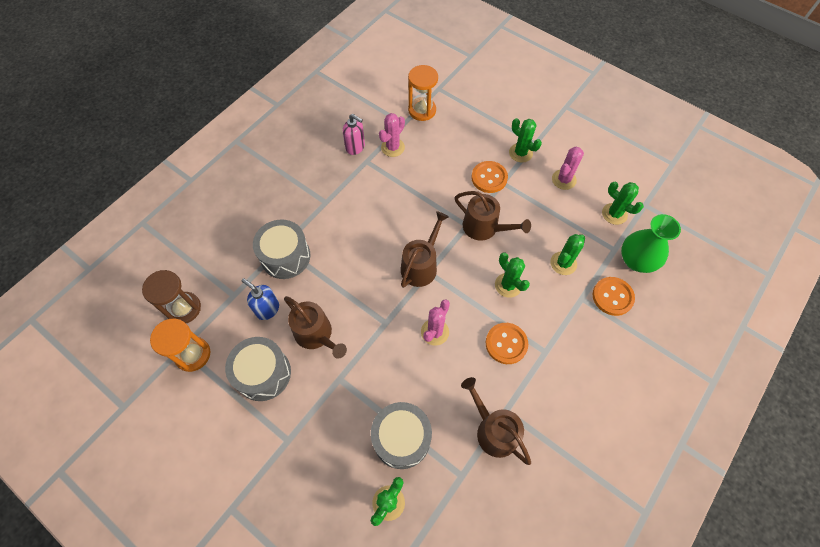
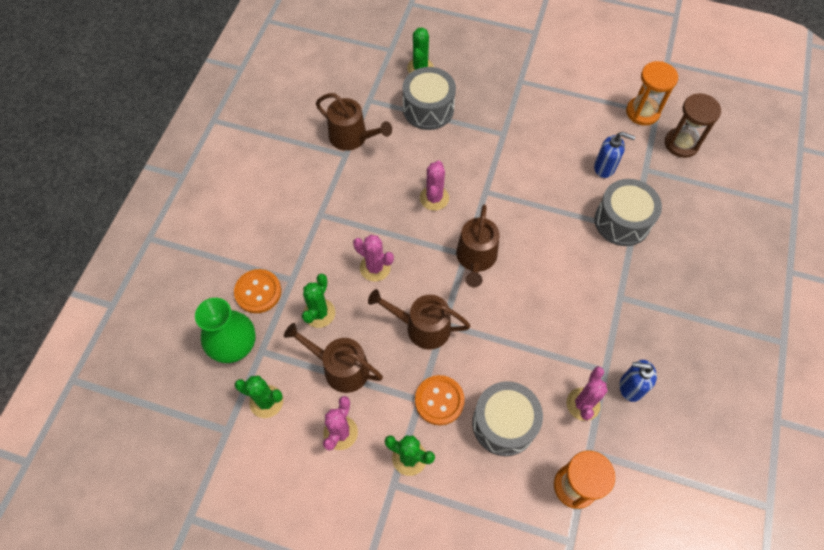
camera: 160 degrees right, 0 degrees up
grey drum [225,337,291,401] -> grey drum moved to [472,381,543,456]
brown watering can [284,296,347,359] -> brown watering can moved to [284,323,383,393]
pink soap dispenser [343,114,365,155] -> blue soap dispenser [620,360,657,402]
orange button [485,323,528,364] -> none
green cactus [495,253,530,298] -> pink cactus [353,235,394,282]

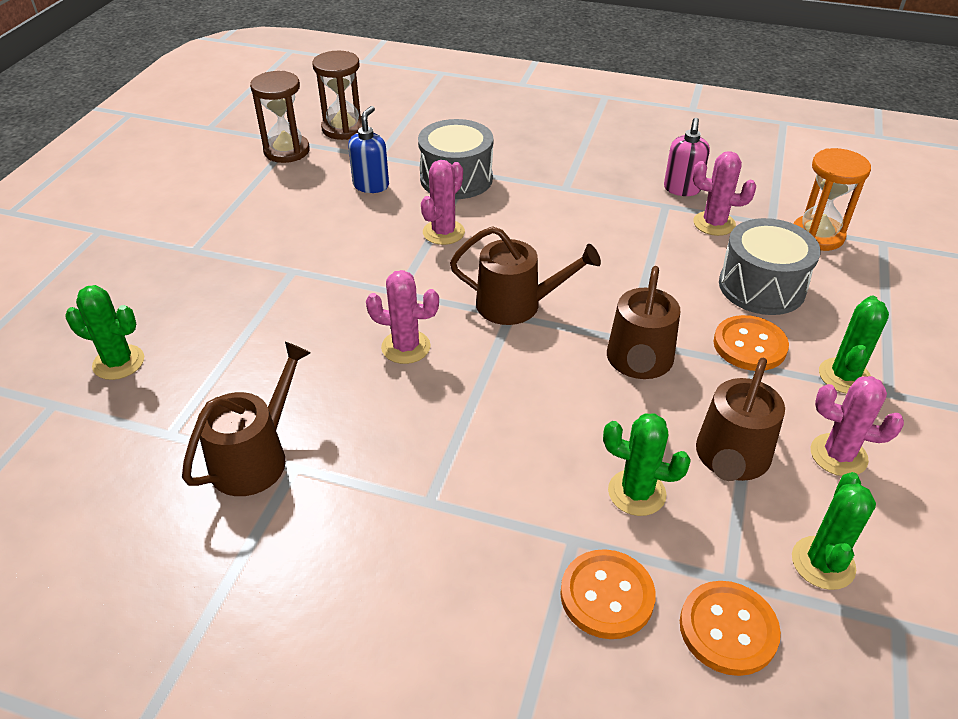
camera: 90 degrees left, 20 degrees down
green vase [195,298,256,363] -> orange button [680,581,781,676]
pink cactus [353,235,394,282] -> pink cactus moved to [421,160,465,245]
grey drum [403,67,456,130] -> none
blue soap dispenser [620,360,657,402] -> pink soap dispenser [664,118,710,196]
orange hourglass [626,61,678,126] -> brown hourglass [250,71,310,163]

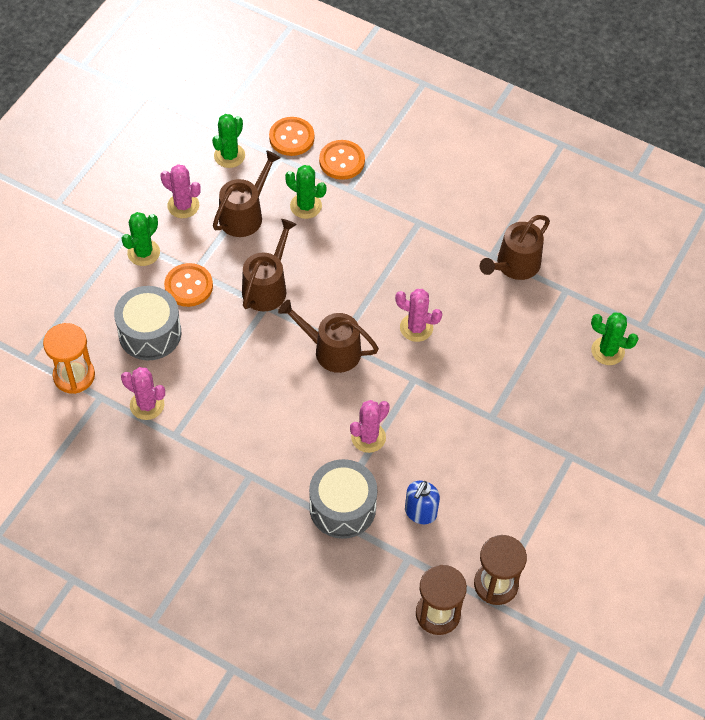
camera: 170 degrees left, 15 degrees up
pink soap dispenser [664,118,710,196] -> none

